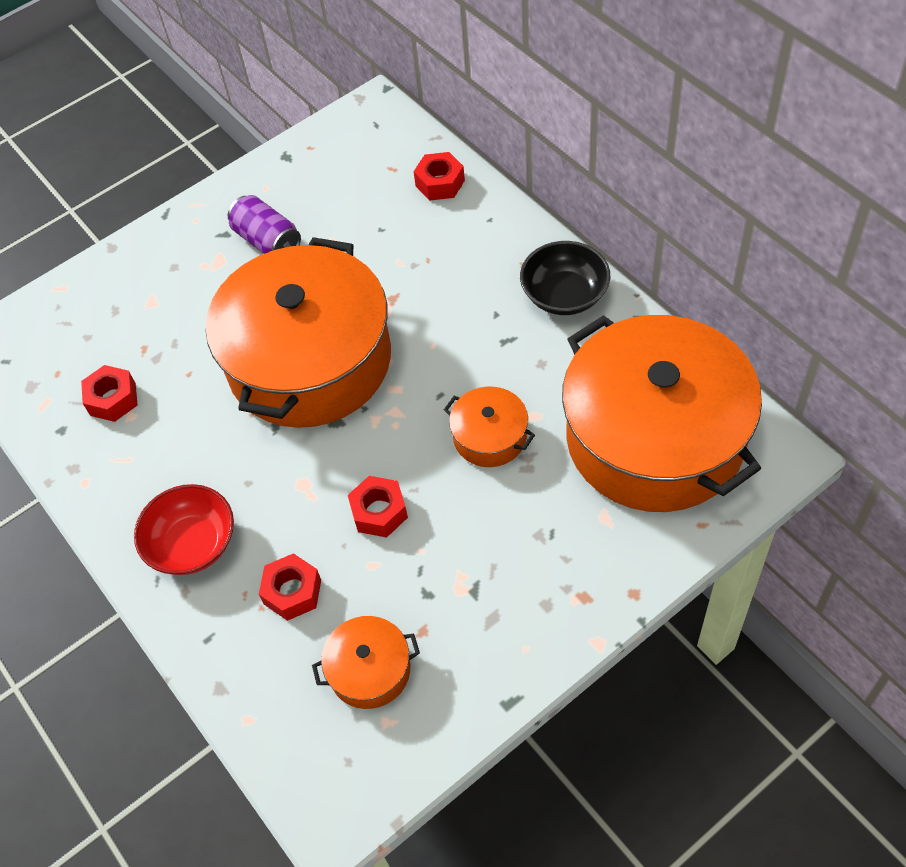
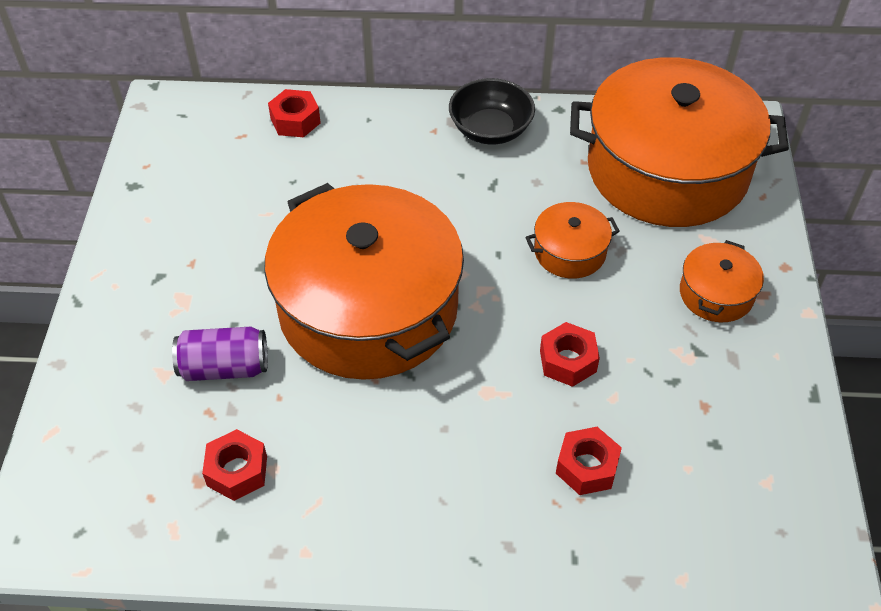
camera: 55 degrees left, 5 degrees down
red bowl [134,484,234,575] -> none
purple can [228,195,301,254] -> purple can moved to [172,327,268,381]
orange pot [312,616,420,709] -> orange pot moved to [680,240,764,322]

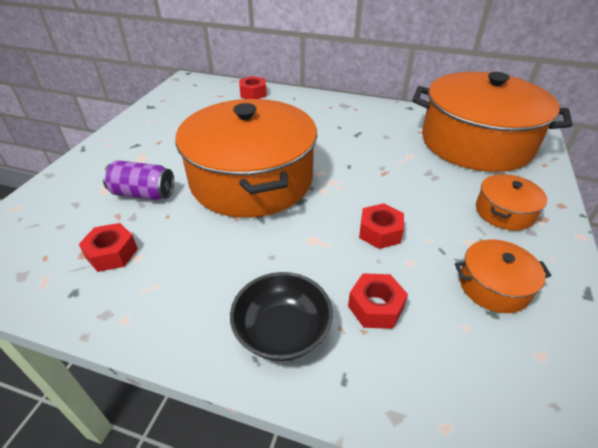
camera: 15 degrees right, 10 degrees down
black bowl [449,78,535,144] -> black bowl moved to [230,272,333,361]
orange pot [525,202,620,279] -> orange pot moved to [455,239,551,313]

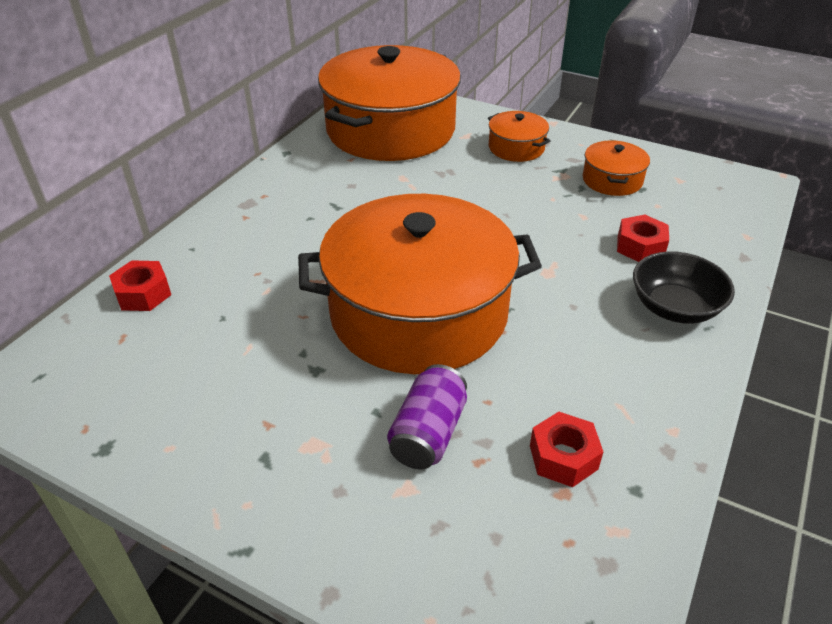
camera: 80 degrees left, 0 degrees up
red nut [359,203,404,249] -> none

